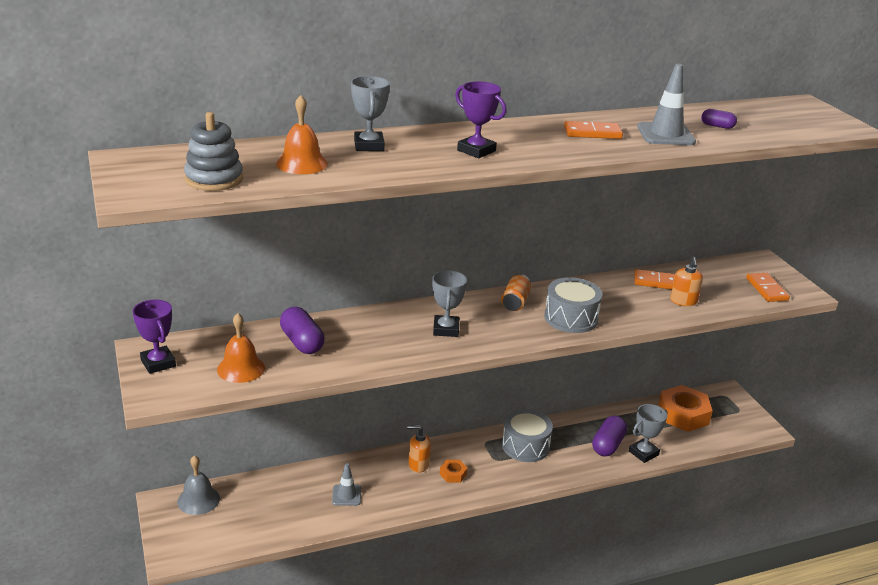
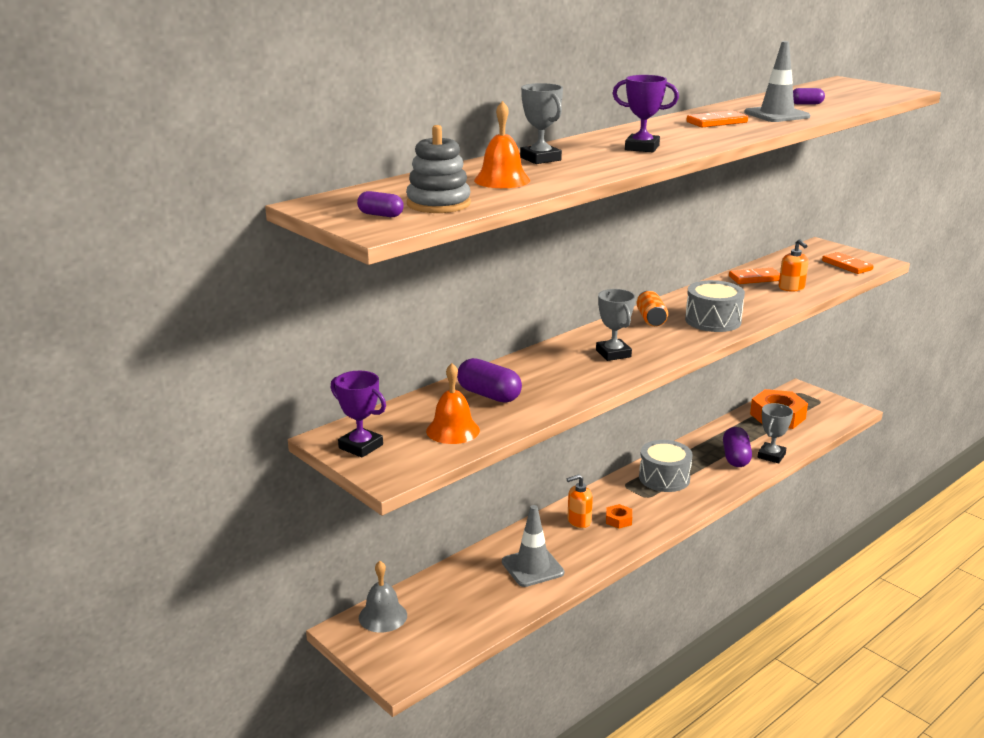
camera: 20 degrees left, 5 degrees down
grey traffic cone [332,463,361,506] -> grey traffic cone [502,505,564,587], size x1.59
none -> purple capsule [357,191,404,217]

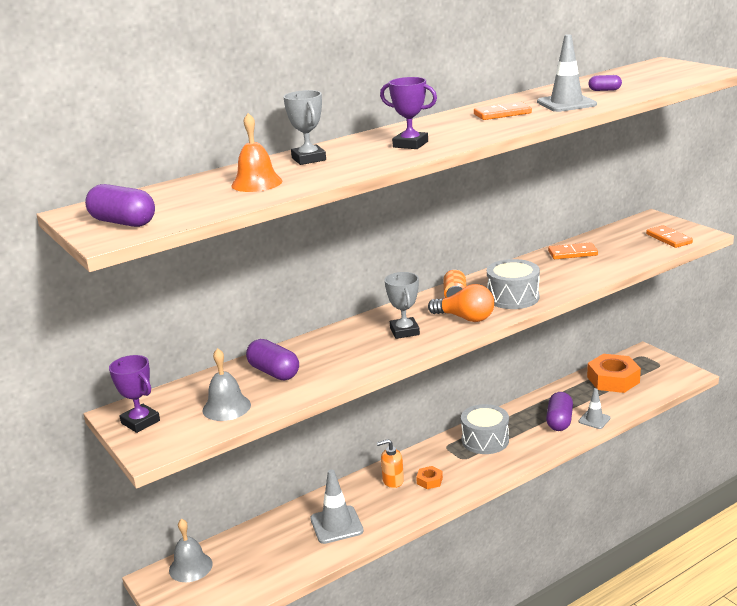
camera: 10 degrees right, 0 degrees up
purple capsule [357,191,404,217] -> purple capsule [85,184,155,227], size x1.82
grey stacking toy [406,125,471,213] -> none
orange bell [426,363,480,444] -> grey bell [202,348,251,421]
grey trophy [758,403,793,463] -> grey traffic cone [579,388,611,429]
orange soap dispenser [779,239,808,292] -> none
none -> orange light bulb [428,284,494,322]

